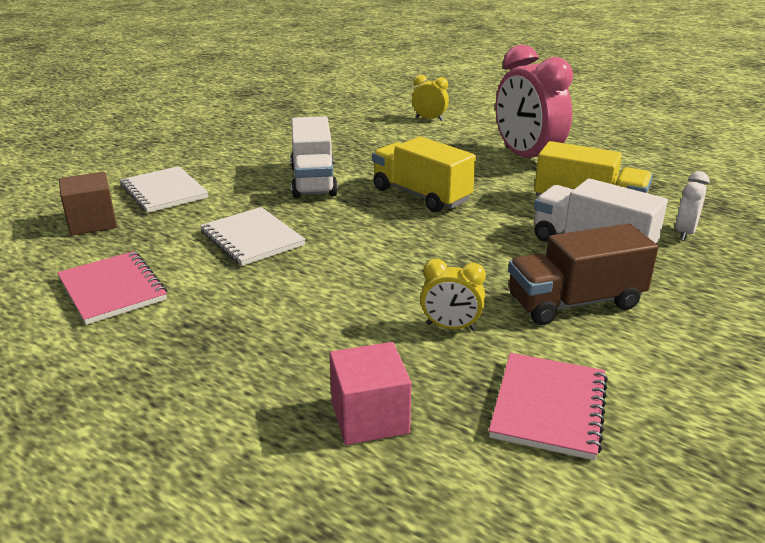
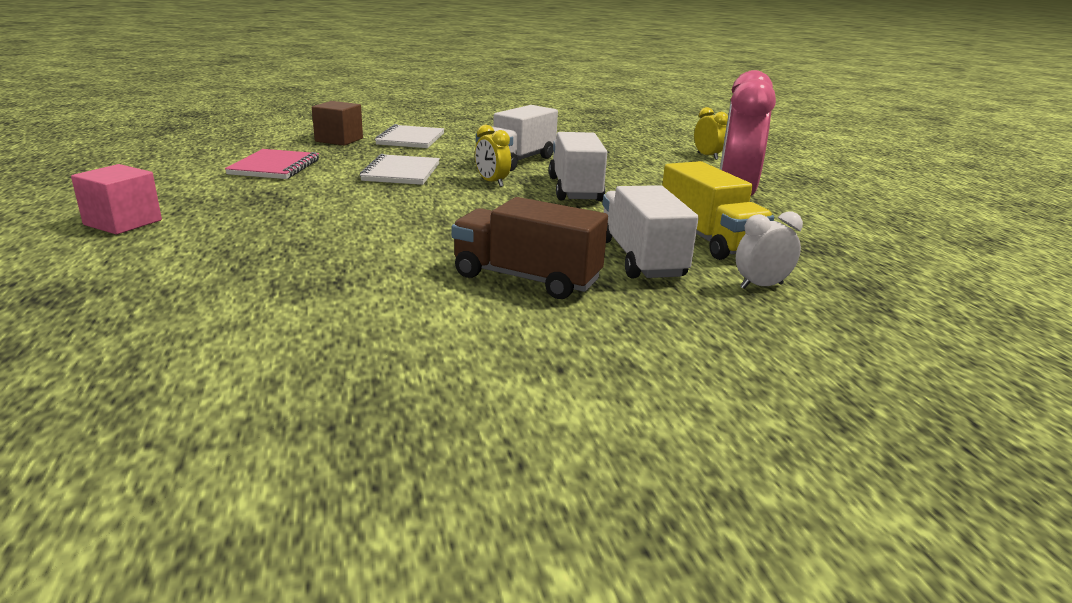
camera: 40 degrees right, 5 degrees down
pink cube [329,342,411,445] -> pink cube moved to [71,164,162,234]
yellow truck [372,136,476,212] -> white truck [549,132,607,201]
yellow clock [420,259,486,331] -> yellow clock moved to [475,125,511,187]
pink notebook [489,353,608,460] -> none

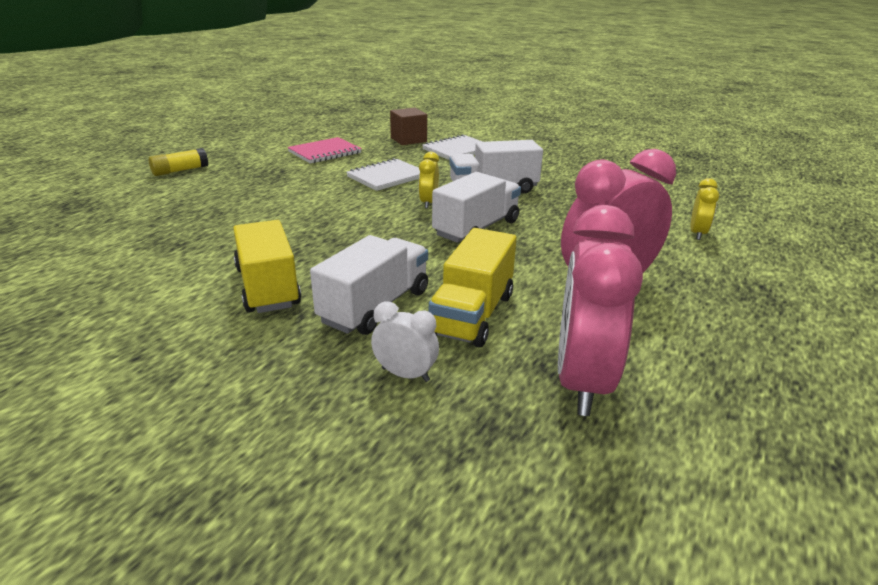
camera: 45 degrees right, 5 degrees up
pink cube [71,164,162,234] -> yellow glue stick [149,148,208,176]
brown truck [452,197,608,299] -> yellow truck [233,220,301,313]
none -> pink clock [558,205,643,416]

